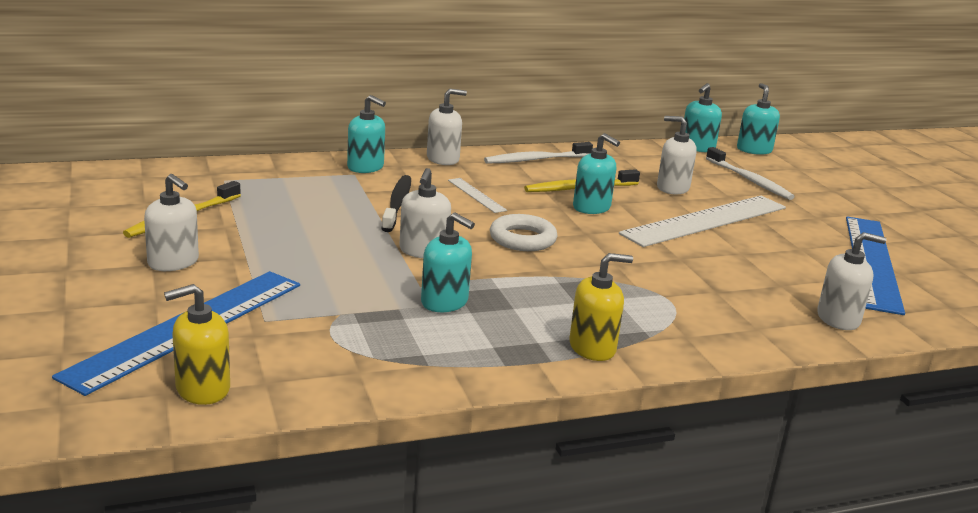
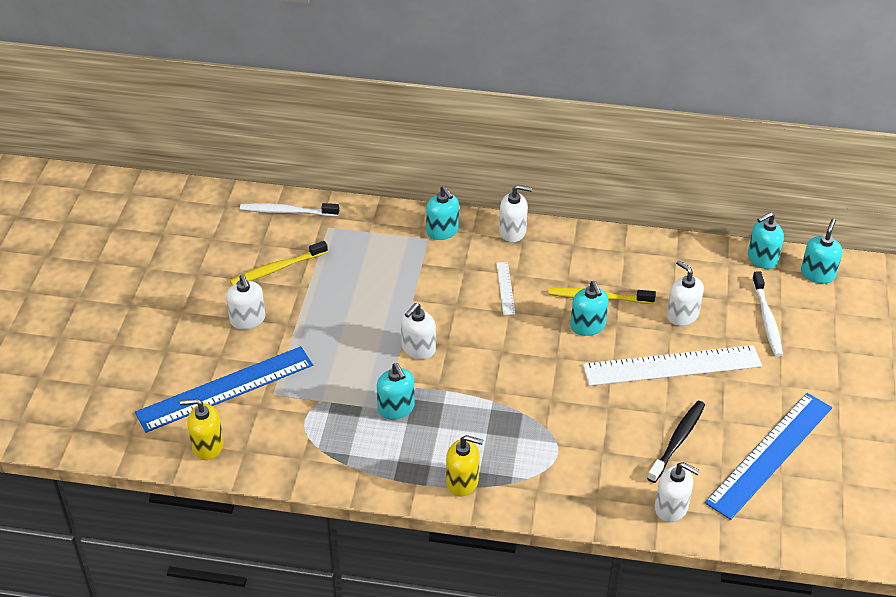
camera: 30 degrees right, 20 degrees up
black toothbrush [381,175,411,232] -> black toothbrush moved to [647,401,705,483]
white toothbrush [484,142,593,164] -> white toothbrush moved to [240,203,339,216]
white ring [490,214,558,251] -> none

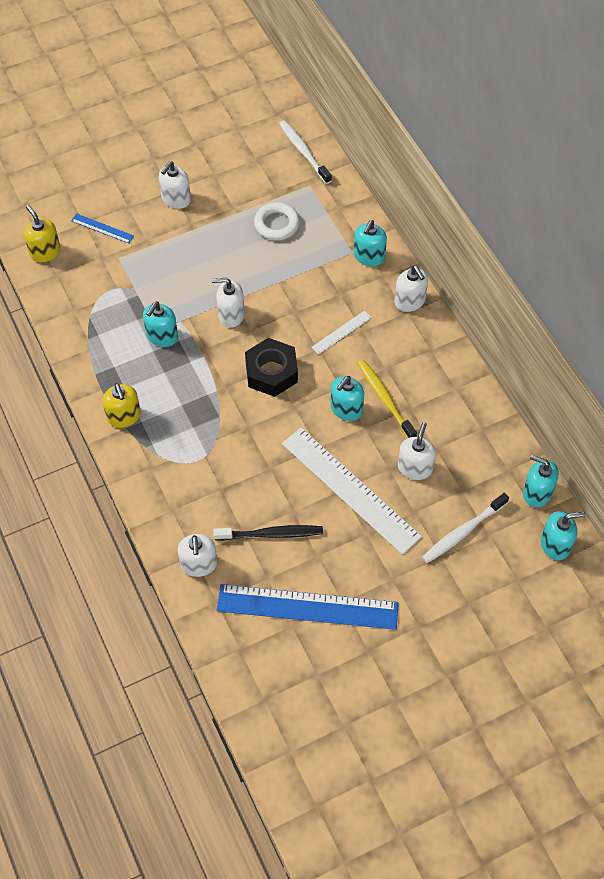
camera: 55 degrees right, 15 degrees up
blue ruler [135,346,313,433] -> blue ruler [71,213,134,244], size x0.44
yellow toothbrush [230,241,328,285] -> none
none -> black nut [245,338,298,397]
none -> white ring [254,202,300,241]

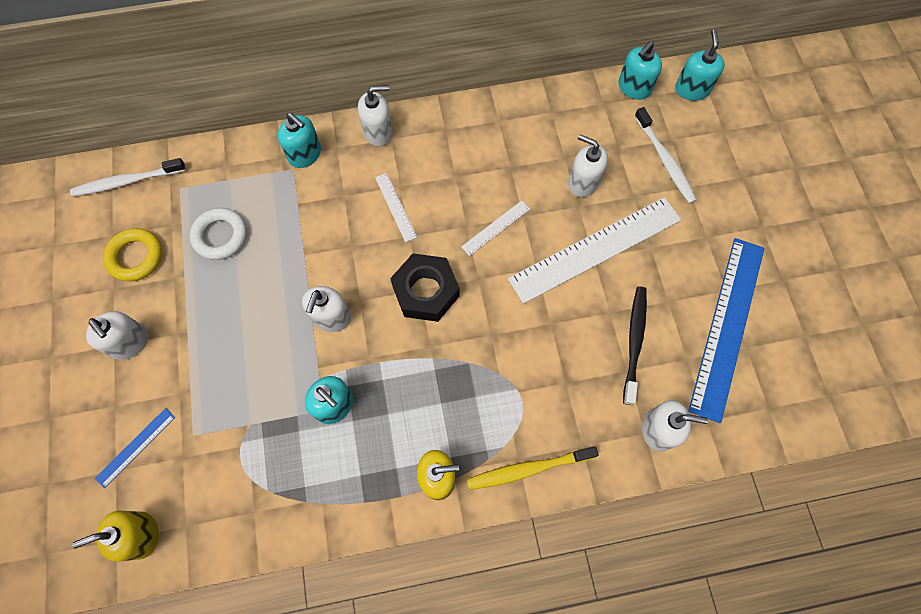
camera: 75 degrees left, 10 degrees up
turquoise soap dispenser [330,376,364,421] -> white ruler [461,200,530,256]
yellow toothbrush [357,360,417,438] -> yellow toothbrush moved to [467,446,598,490]
none -> yellow ring [103,228,162,282]

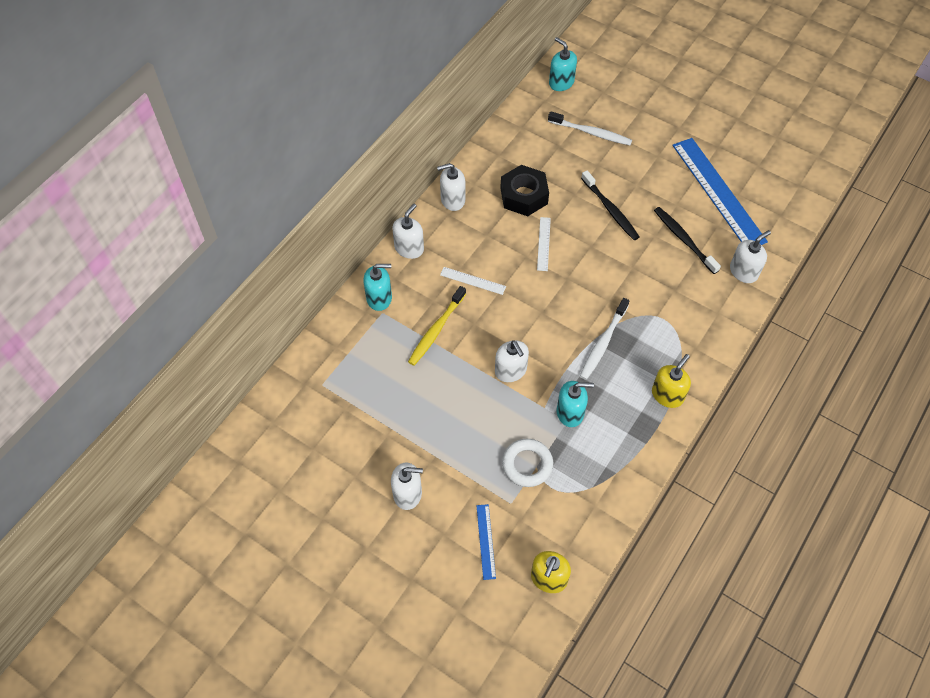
camera: 45 degrees left, 10 degrees down
white toothbrush [70,158,186,197] -> white toothbrush moved to [580,298,629,380]
yellow ring [103,228,162,282] -> none
white ring [190,208,247,260] -> white ring moved to [502,439,553,487]
black nut [390,254,459,322] -> black nut moved to [500,165,549,216]
yellow toothbrush [467,446,598,490] -> yellow toothbrush moved to [408,286,466,366]
white ruler [508,197,681,304] -> black toothbrush [581,170,639,240]
white soap dispenser [568,134,608,197] -> white soap dispenser moved to [437,163,465,211]
turquoise soap dispenser [619,41,662,100] -> none

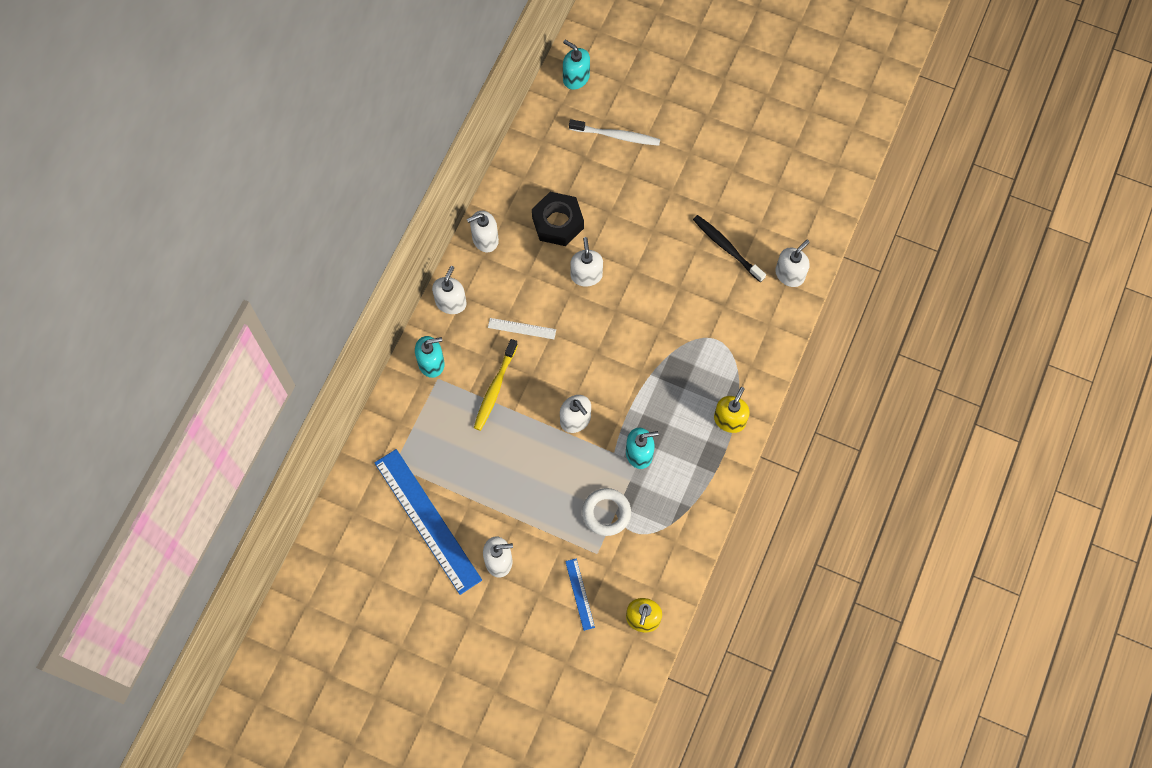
camera: 10 degrees left, 10 degrees up
white ruler [537,217,551,271] -> white soap dispenser [570,237,603,287]
white toothbrush [580,298,629,380] -> none
black toothbrush [581,170,639,240] -> none
blue ruler [672,138,768,245] -> blue ruler moved to [374,449,482,595]

